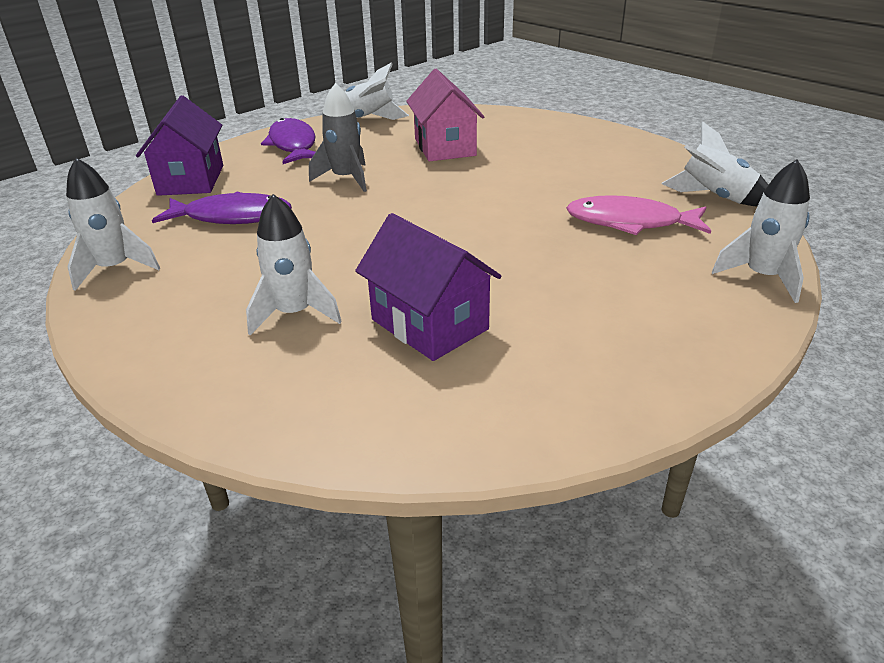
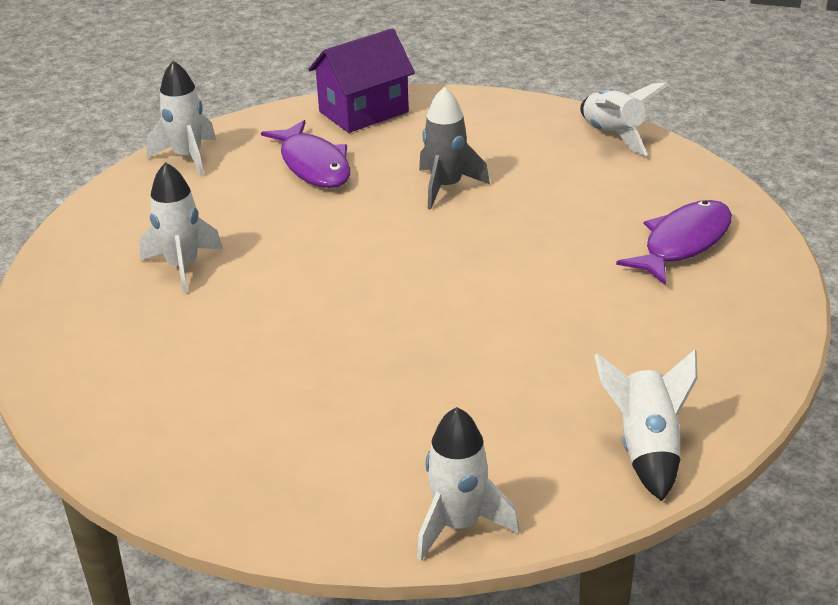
camera: 60 degrees right, 0 degrees up
purple fish [261,118,316,164] -> purple fish moved to [616,200,732,285]
purple house [355,213,502,361] -> none
pink house [406,69,484,161] -> none
pink fish [566,195,711,235] -> none

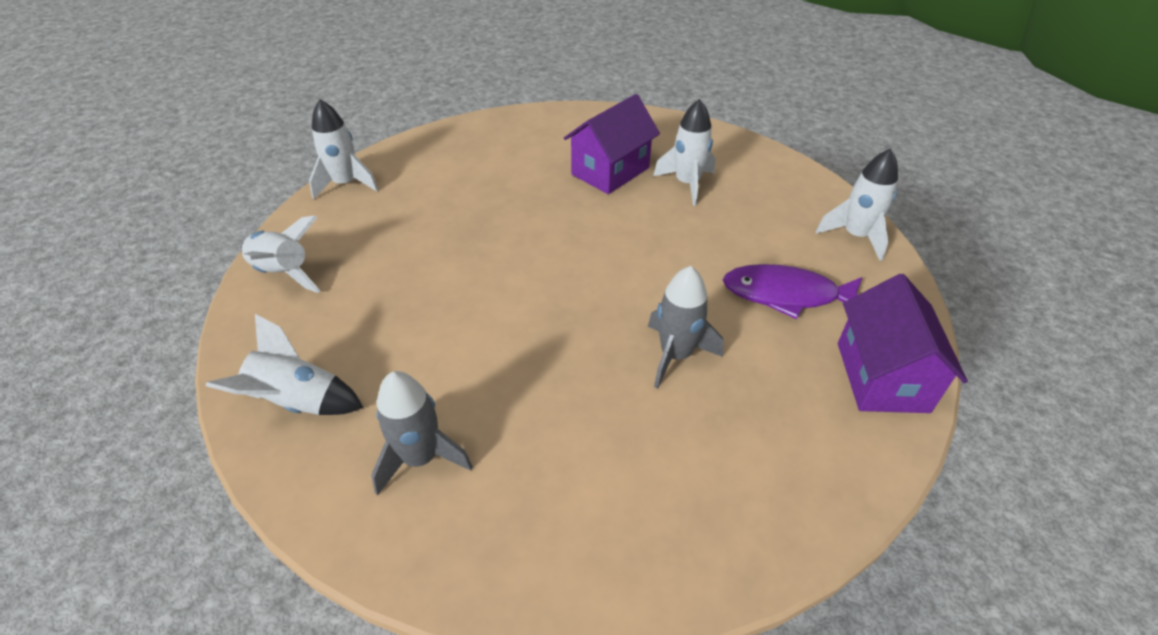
camera: 125 degrees right, 10 degrees up
white rocket [580,82,668,156] -> white rocket moved to [206,314,363,415]
purple fish [616,200,732,285] -> grey rocket [371,371,473,496]
none -> purple house [564,94,660,194]

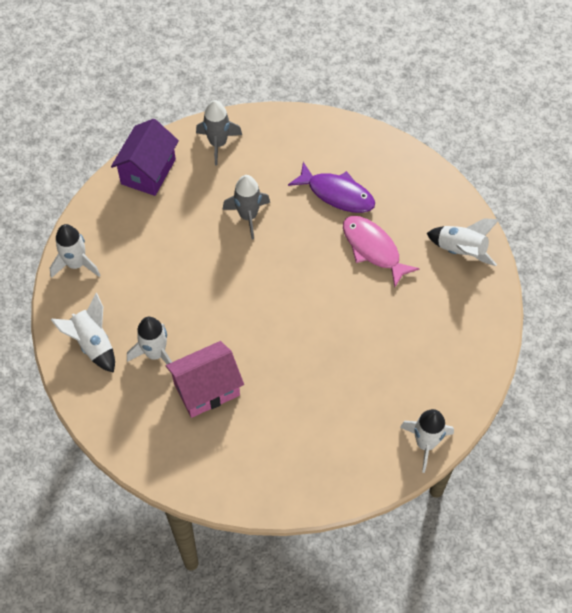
camera: 160 degrees left, 15 degrees up
white rocket [241,215,321,293] -> white rocket moved to [51,293,115,373]
grey rocket [371,371,473,496] -> grey rocket moved to [196,100,242,166]
purple house [564,94,660,194] -> pink house [166,341,244,418]
purple fish [723,264,863,319] -> purple fish moved to [288,162,375,213]
none -> pink fish [343,216,420,287]

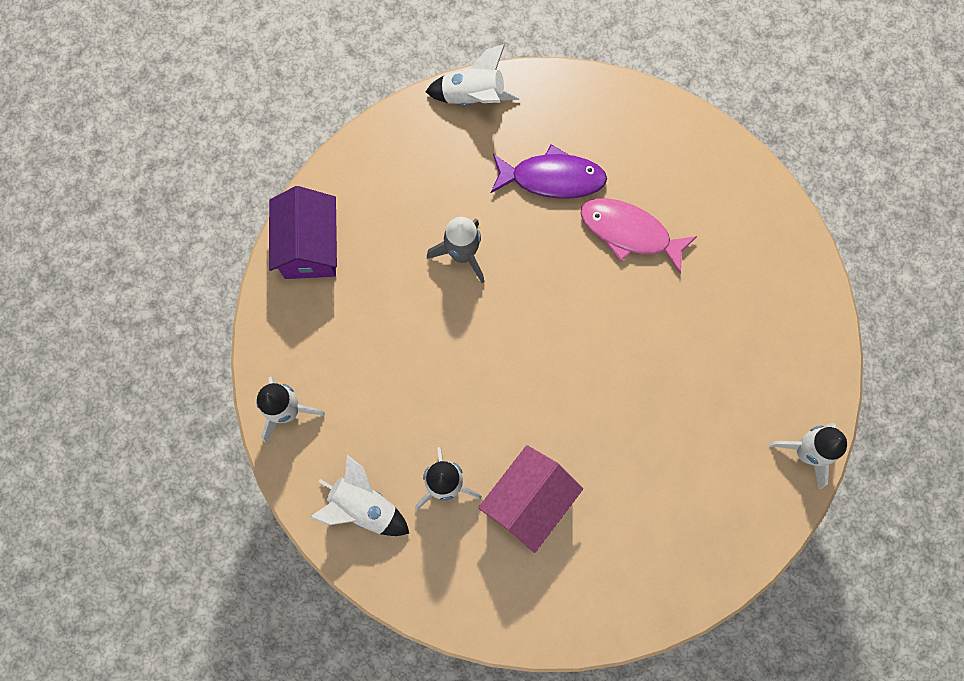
camera: 25 degrees left, 15 degrees up
grey rocket [196,100,242,166] -> none
white rocket [426,218,499,266] -> white rocket moved to [425,44,520,106]

